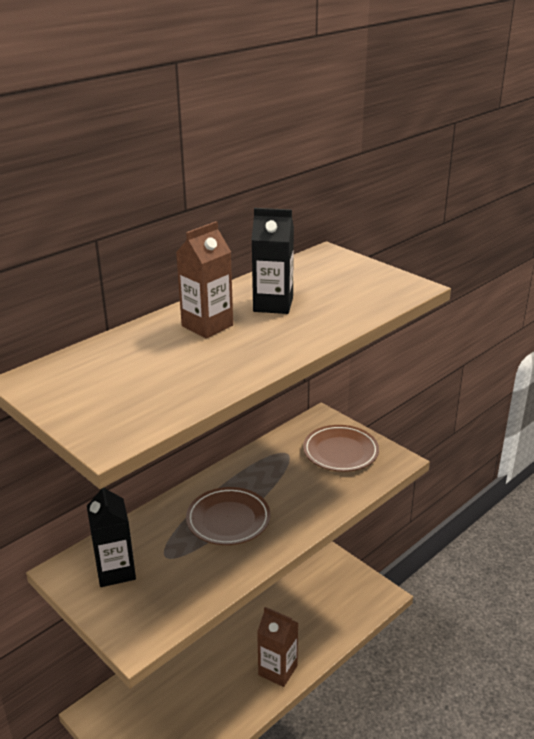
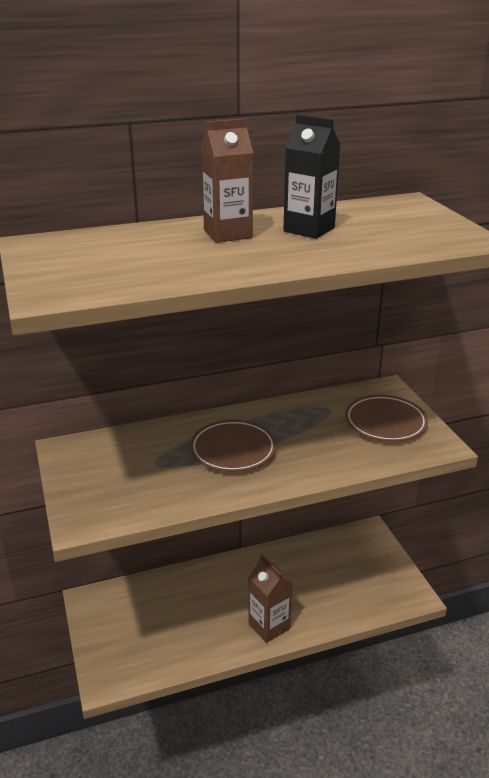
camera: 25 degrees right, 0 degrees up
black carton [87,488,136,587] -> none

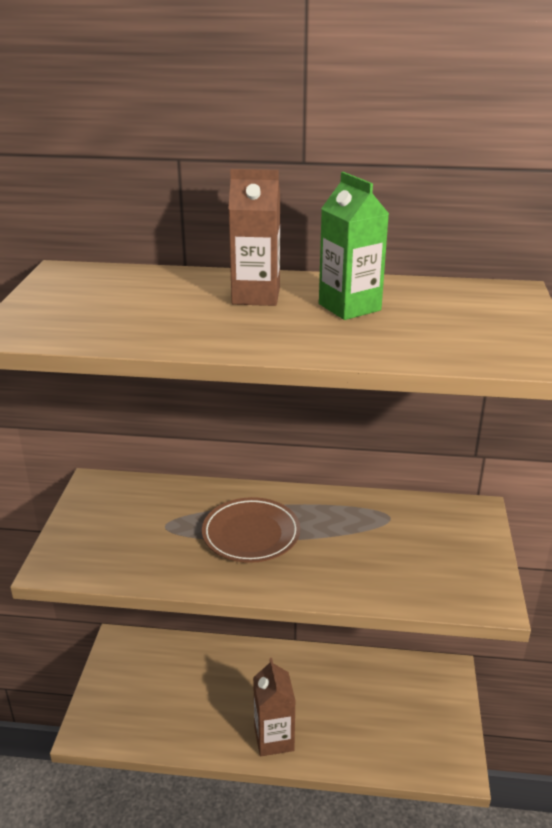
camera: 25 degrees right, 0 degrees up
black carton [283,115,341,239] -> green carton [319,172,389,320]
brown plate [345,395,428,442] -> none

